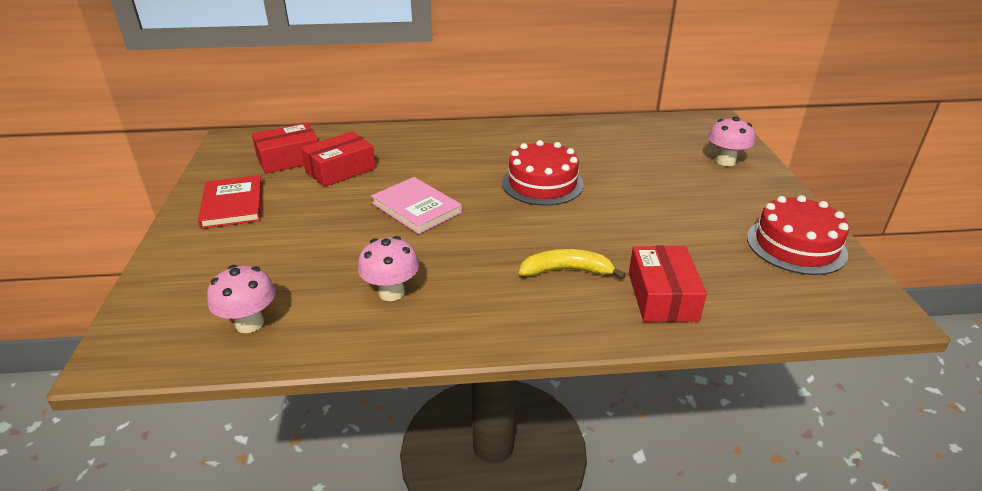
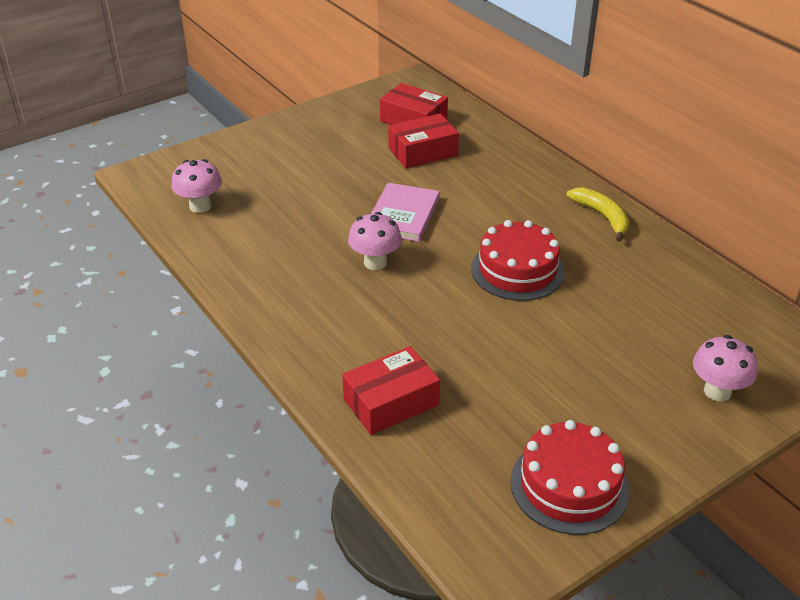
camera: 60 degrees right, 5 degrees up
red book [198,175,263,229] -> none
red box [301,131,376,187] -> red box turned 45 degrees counterclockwise [388,113,459,168]
pink mushroom [358,236,419,301] -> pink mushroom moved to [348,212,402,270]
yellow banana [519,249,626,279] -> yellow banana moved to [566,187,629,242]

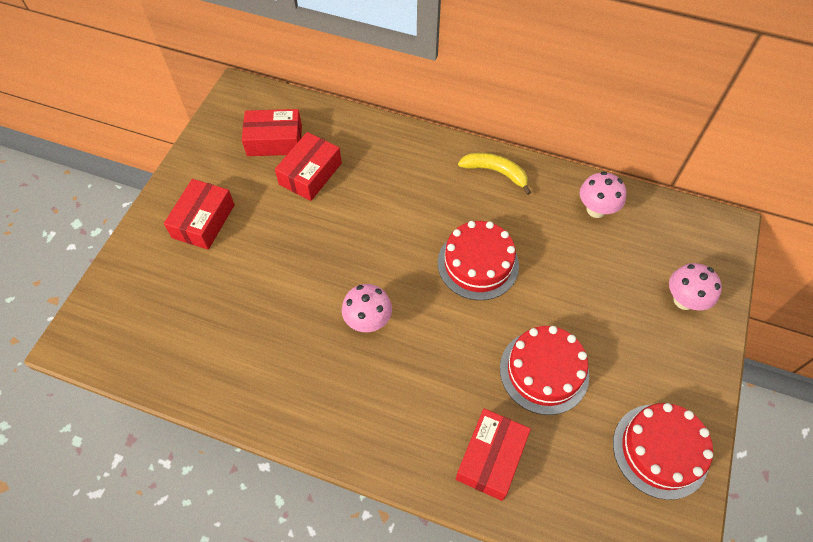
camera: 35 degrees left, 20 degrees up
pink mushroom [171,159,222,213] -> pink mushroom moved to [580,171,627,218]
pink book [371,183,440,242] -> none
none -> red box [164,179,235,250]
none -> red cake [500,326,589,415]

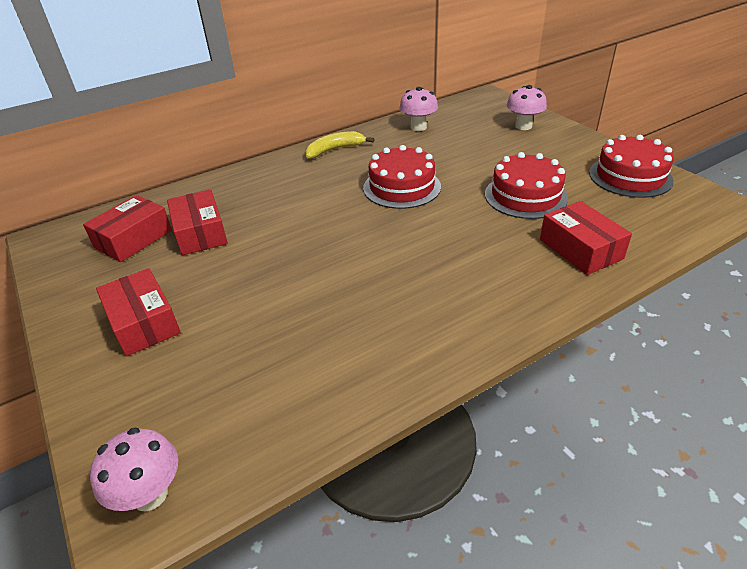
camera: 50 degrees left, 20 degrees down
pink mushroom [342,284,392,332] -> pink mushroom moved to [90,428,178,512]

